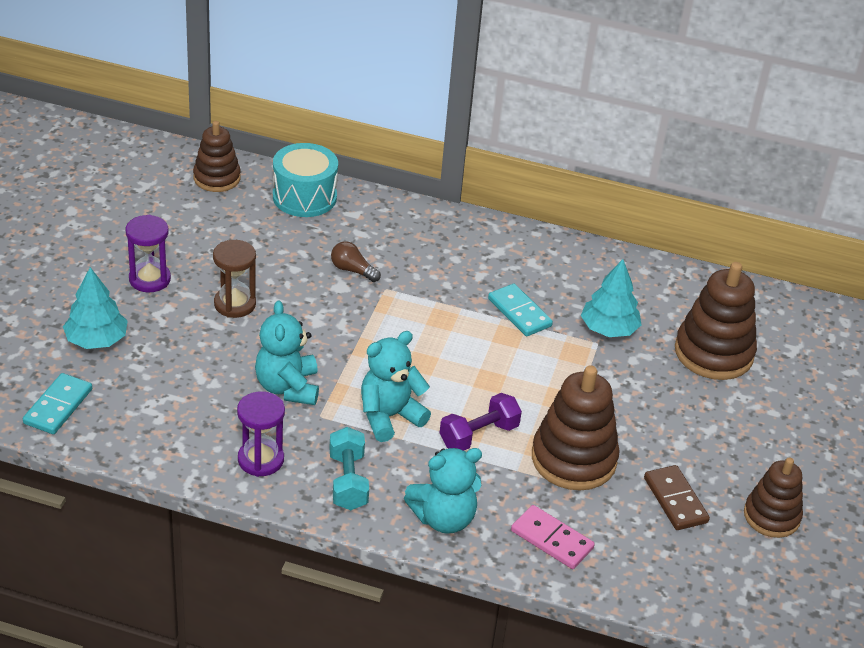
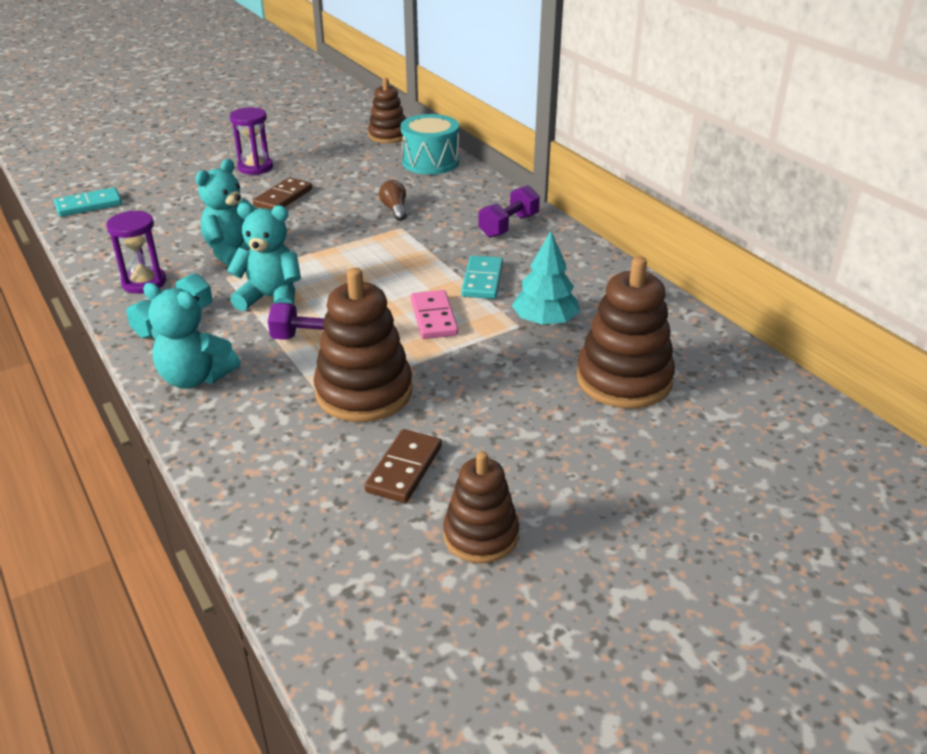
camera: 45 degrees right, 5 degrees down
turquoise tree [63,267,127,349] -> none
brown hourglass [213,240,256,318] -> brown domino [253,177,312,210]
pink domino [511,505,595,569] -> pink domino moved to [411,290,458,339]
none -> purple dumbbell [478,185,540,238]

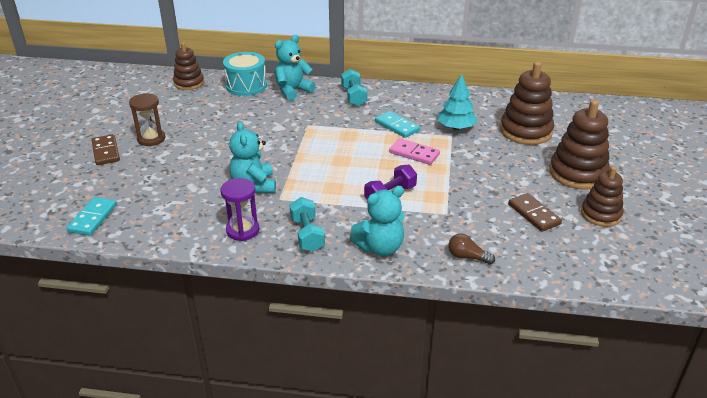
camera: 50 degrees left, 0 degrees up
turquoise teddy bear [227,203,301,311] -> turquoise teddy bear moved to [275,35,316,101]
purple hourglass [230,107,273,175] -> brown hourglass [129,93,165,146]
brown domino [253,177,312,210] -> brown domino moved to [91,134,120,165]
brown stacking toy [314,268,412,422] -> brown stacking toy moved to [549,100,610,190]
brown light bulb [379,180,407,221] -> brown light bulb moved to [448,233,495,265]
purple dumbbell [478,185,540,238] -> turquoise dumbbell [341,69,367,106]

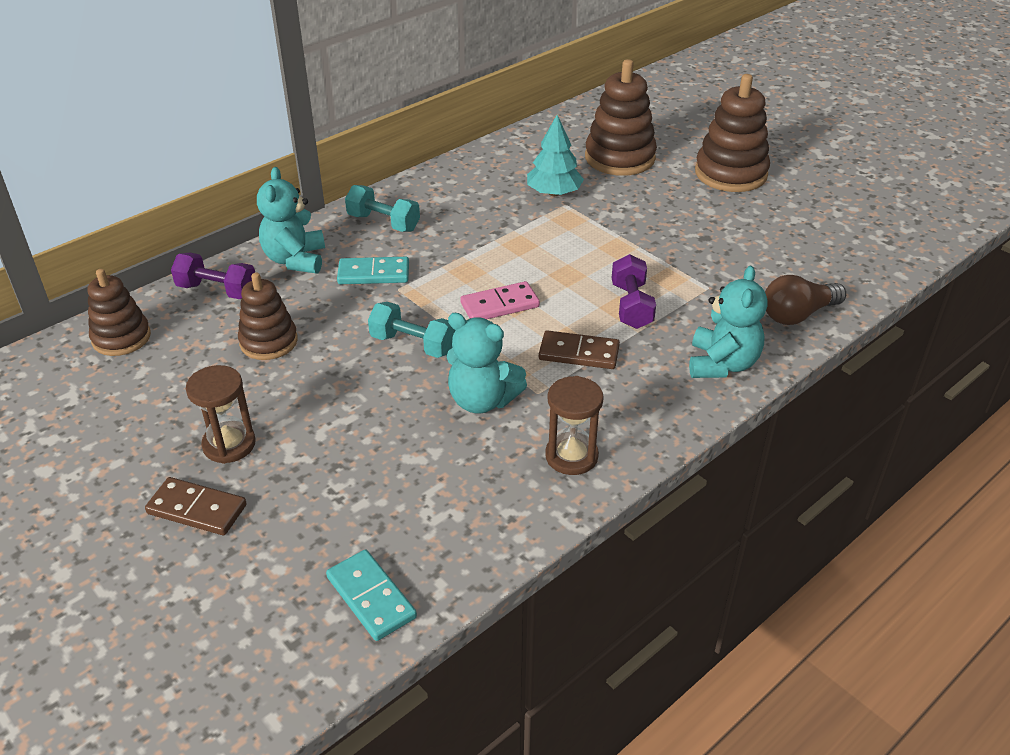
camera: 50 degrees left, 5 degrees up
purple hourglass [220,178,259,241] -> brown hourglass [545,376,604,475]
turquoise drum [223,52,267,96] -> purple dumbbell [171,252,255,299]
turquoise dumbbell [289,197,325,252] -> turquoise dumbbell moved to [368,302,455,358]
turquoise domino [375,111,420,138] -> turquoise domino moved to [337,257,409,284]
pink domino [389,138,440,165] -> pink domino moved to [460,281,540,319]
brown light bulb [448,233,495,265] -> brown light bulb [765,275,846,325], size x1.52
brown domino [508,193,562,232] -> brown domino moved to [539,330,620,369]
brown stacking toy [581,166,623,227] -> brown stacking toy moved to [238,273,298,360]

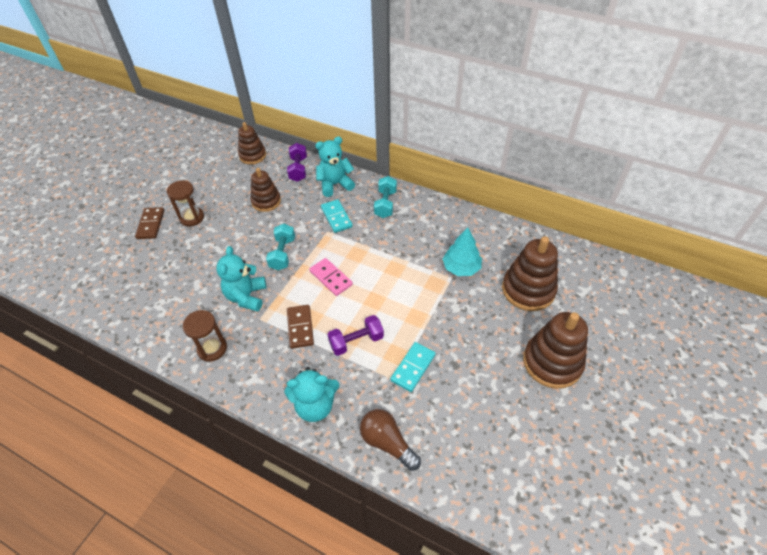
camera: 70 degrees right, 10 degrees up
turquoise domino [326,549,417,641] -> turquoise domino moved to [390,342,436,392]

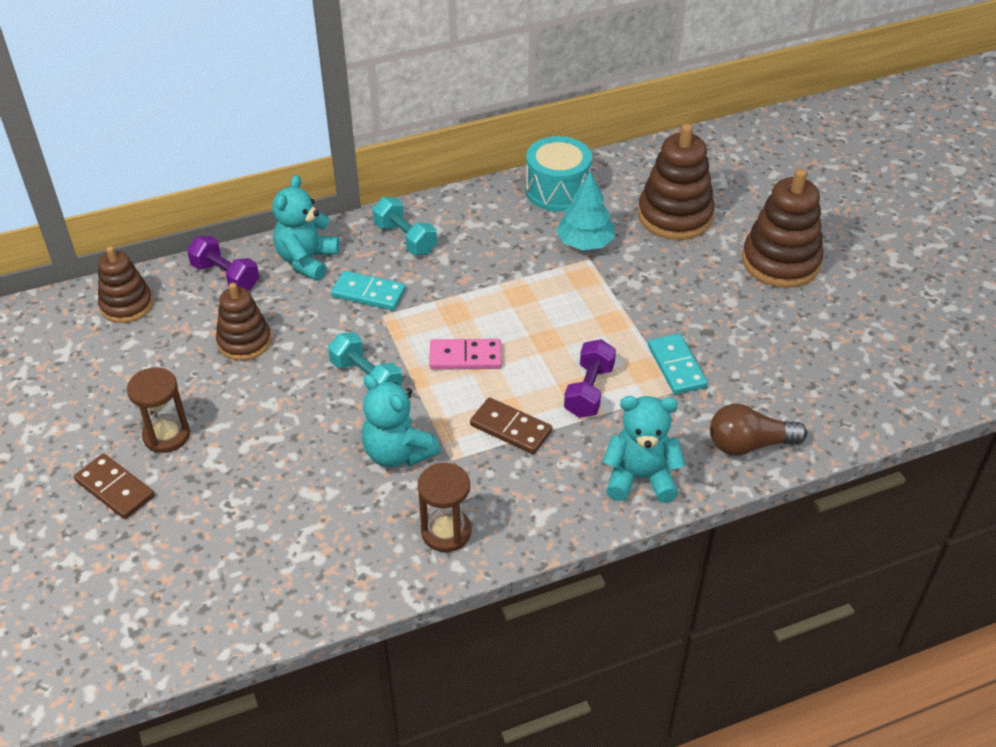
camera: 50 degrees left, 5 degrees down
turquoise teddy bear [284,367,339,422] -> turquoise teddy bear turned 120 degrees counterclockwise [602,396,685,503]
none -> turquoise drum [526,136,592,212]

